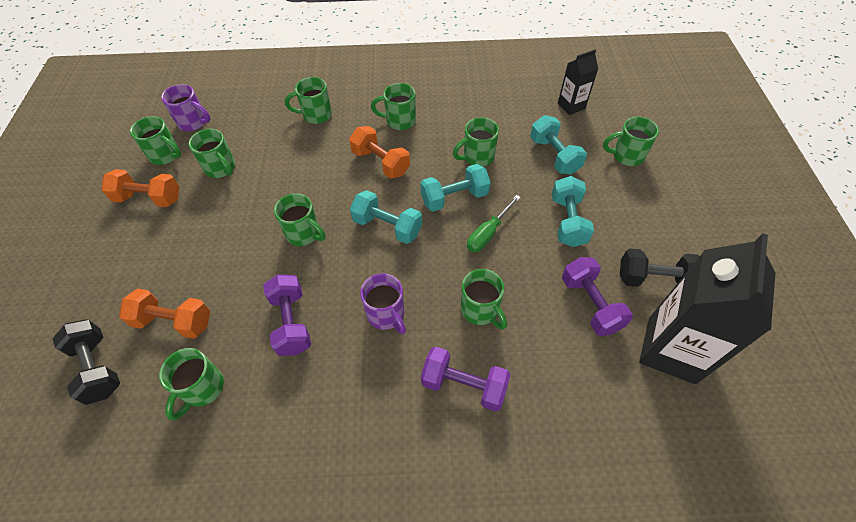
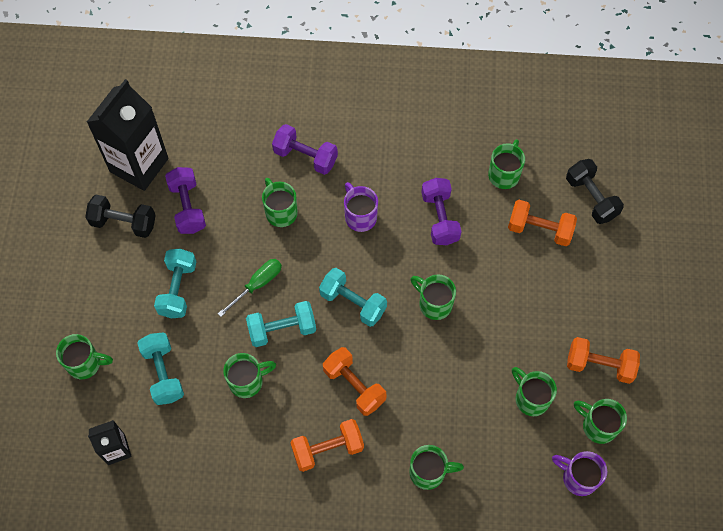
camera: 175 degrees left, 10 degrees up
green mug [371,83,416,130] -> orange dumbbell [290,419,364,472]

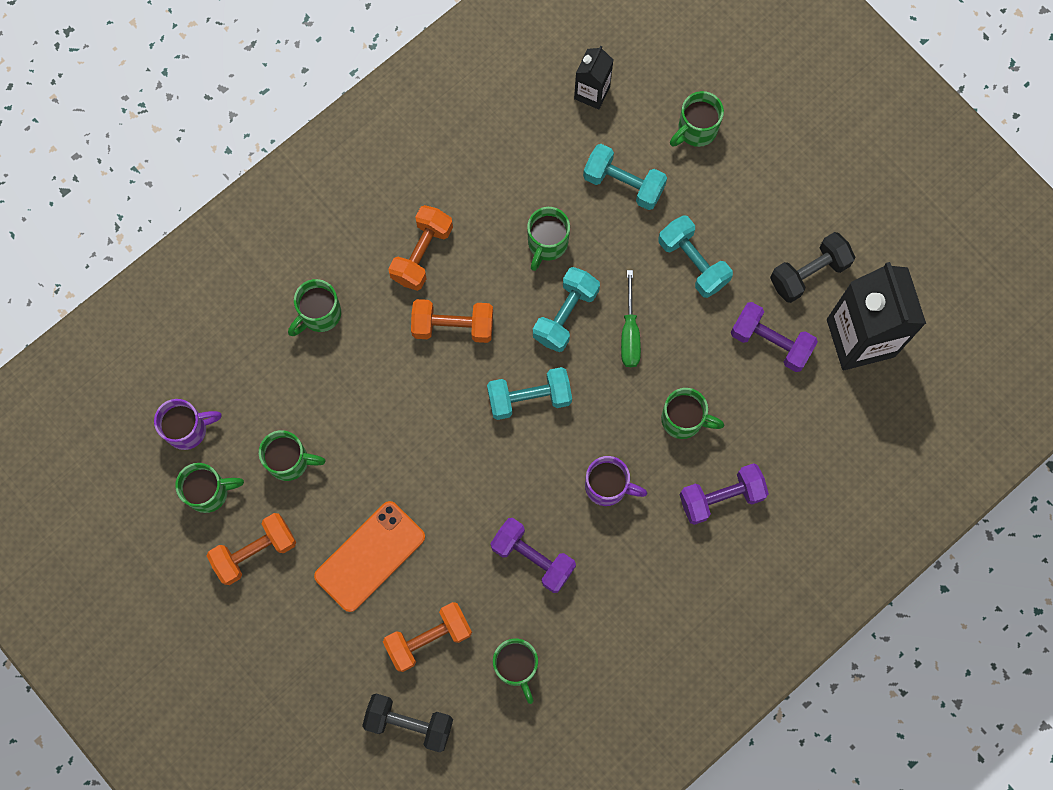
camera: 135 degrees right, 10 degrees up
green mug [411,274,456,320] -> none
none -> orange phone [314,501,425,612]

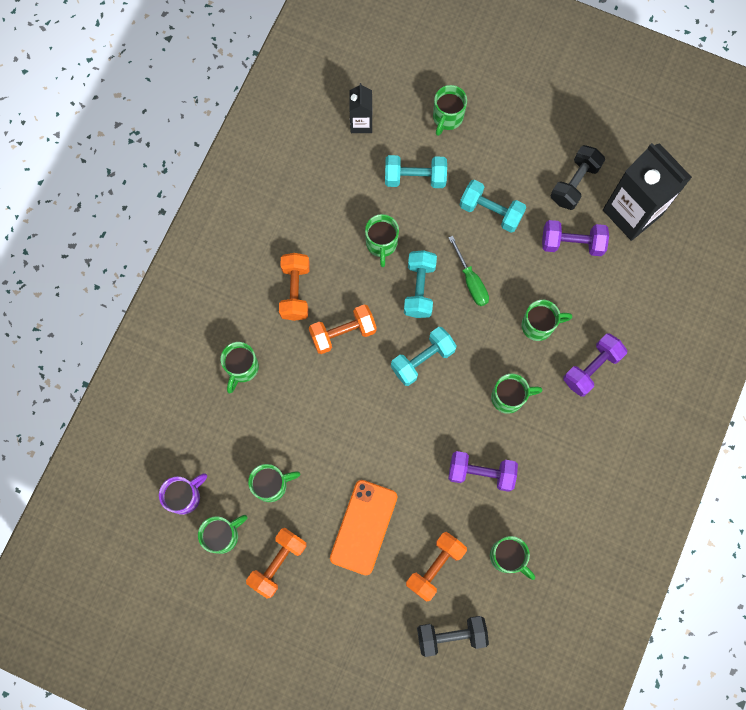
camera: 25 degrees left, 0 degrees up
purple mug [585,456,647,506] -> green mug [491,374,543,414]

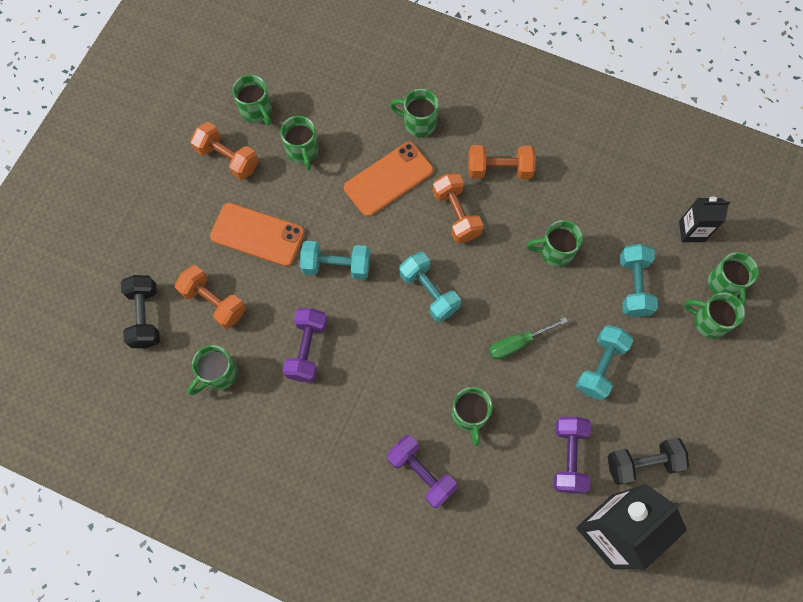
camera: 90 degrees right, 5 degrees down
purple mug [159,473,207,515] -> none
turquoise dumbbell [404,250,437,318] -> turquoise dumbbell moved to [300,241,370,280]
green mug [491,374,543,414] -> green mug moved to [708,252,759,306]
black dumbbell [550,145,605,210] -> black dumbbell turned 45 degrees counterclockwise [608,438,689,485]
none -> orange phone [344,142,433,217]

